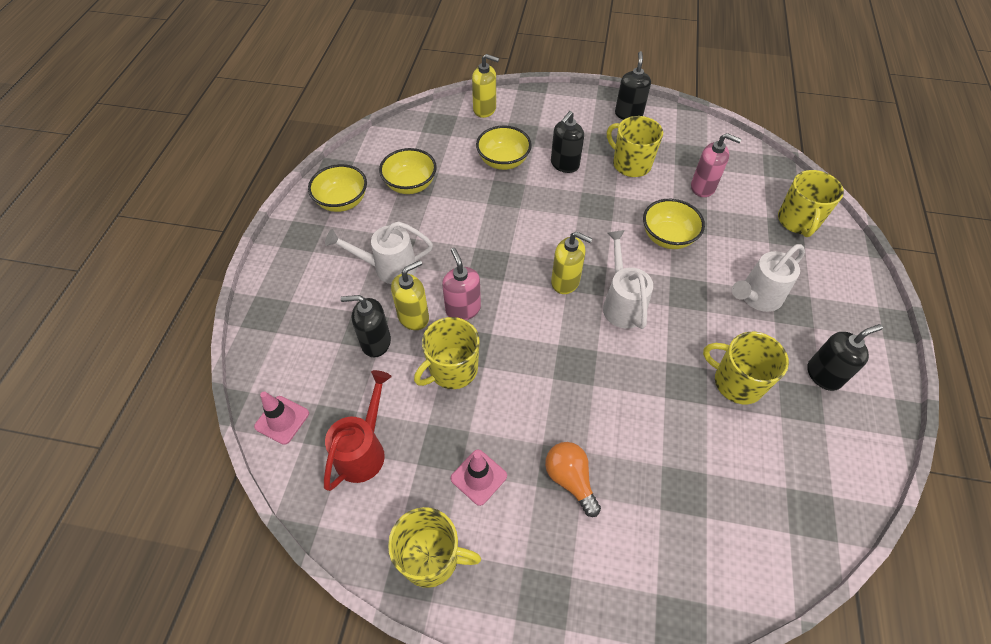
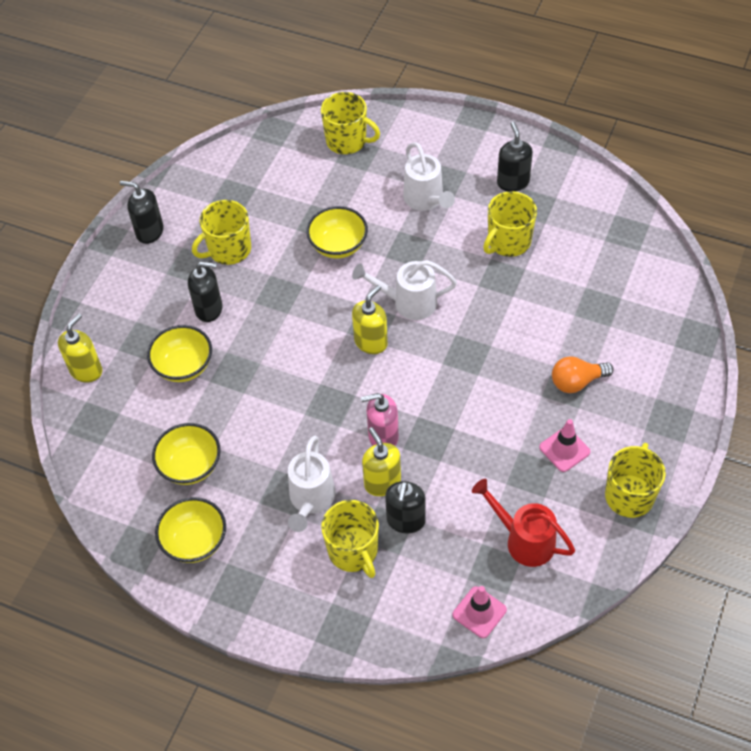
camera: 75 degrees left, 0 degrees up
yellow mug [414,317,480,389] -> yellow mug moved to [321,500,379,578]
black soap dispenser [551,111,584,173] -> black soap dispenser turned 45 degrees counterclockwise [188,262,222,322]
pink soap dispenser [691,133,741,197] -> none

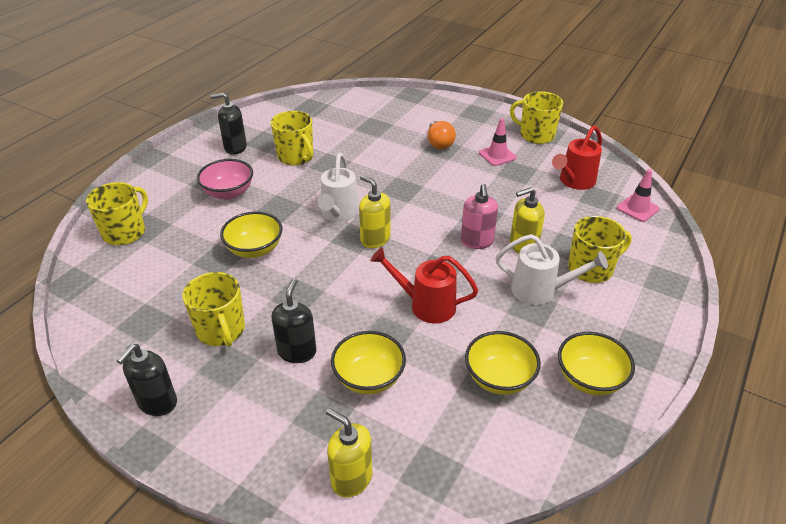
camera: 85 degrees left, 15 degrees down
black soap dispenser [385,481,426,534] -> none
white watering can [403,142,455,211] -> pink bowl [197,159,253,200]
none -> red watering can [371,247,478,323]

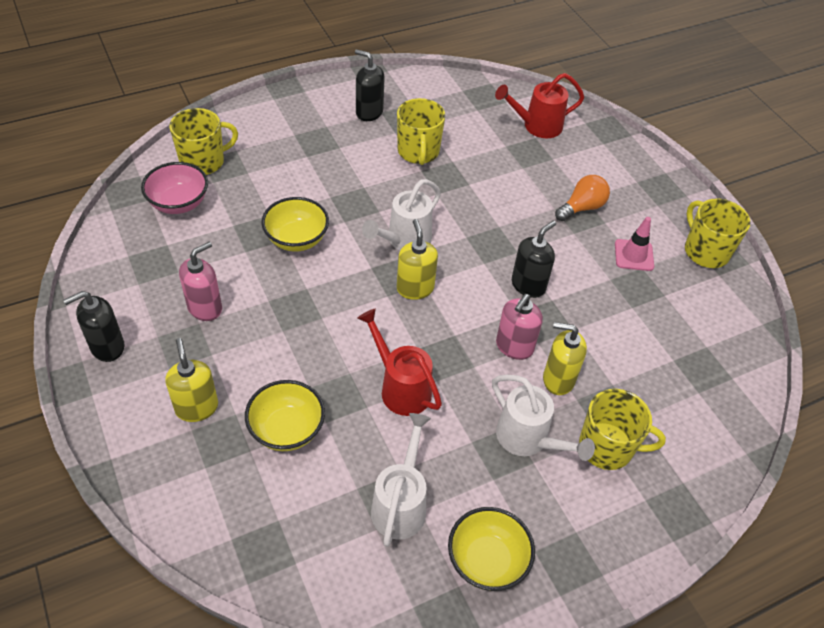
camera: 30 degrees right, 10 degrees up
yellow mug [182,272,245,347] -> pink soap dispenser [179,242,222,321]
pink bowl [197,159,253,200] -> pink bowl moved to [141,162,208,214]
black soap dispenser [271,279,317,363] -> black soap dispenser moved to [512,221,556,298]
yellow soap dispenser [326,408,372,497] -> yellow soap dispenser moved to [165,338,218,422]
orange light bulb [428,121,456,149] -> orange light bulb turned 150 degrees counterclockwise [555,175,610,221]
yellow bowl [465,331,541,395] -> white watering can [371,413,431,547]
red watering can [552,125,602,190] -> red watering can moved to [495,73,584,138]
pink traffic cone [617,169,660,222] -> none

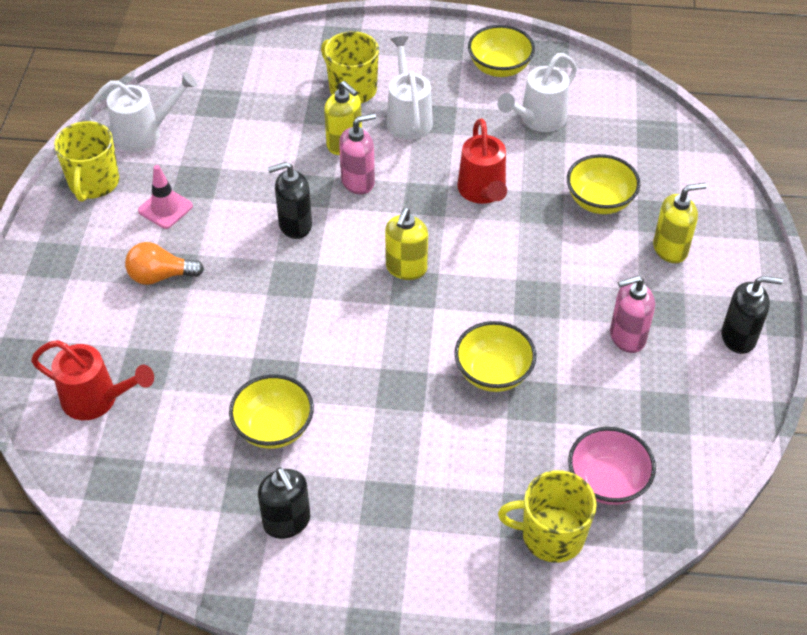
camera: 145 degrees left, 0 degrees up
yellow soap dispenser [165,338,218,422] -> yellow soap dispenser turned 120 degrees counterclockwise [653,183,707,263]
white watering can [362,179,441,251] -> white watering can moved to [85,72,197,152]
yellow mug [397,98,445,165] -> yellow bowl [229,374,314,449]

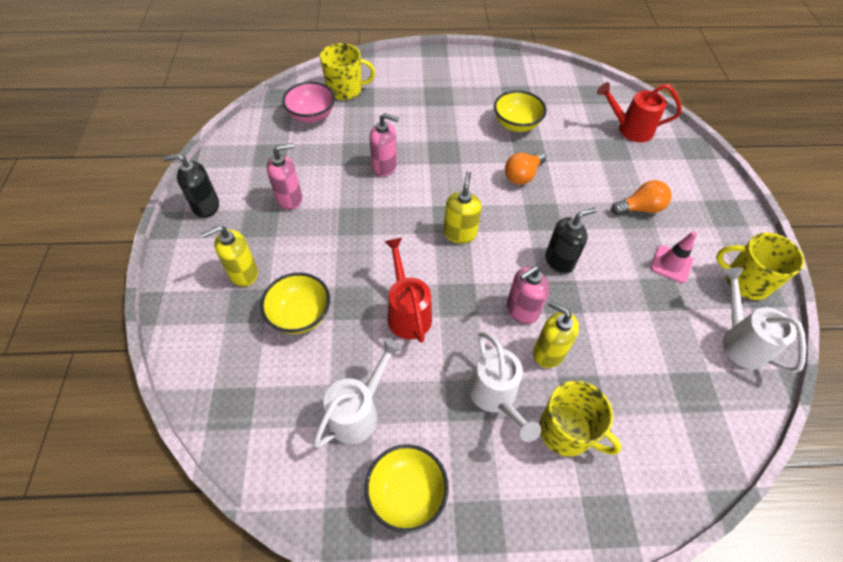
camera: 170 degrees right, 5 degrees up
yellow mug [54,121,119,202] -> yellow mug turned 60 degrees counterclockwise [716,232,804,300]
white watering can [85,72,197,152] -> white watering can turned 90 degrees clockwise [722,267,806,373]
black soap dispenser [258,467,310,539] -> none
yellow bowl [454,321,536,392] -> pink soap dispenser [370,113,399,177]
none -> orange light bulb [505,152,546,185]

